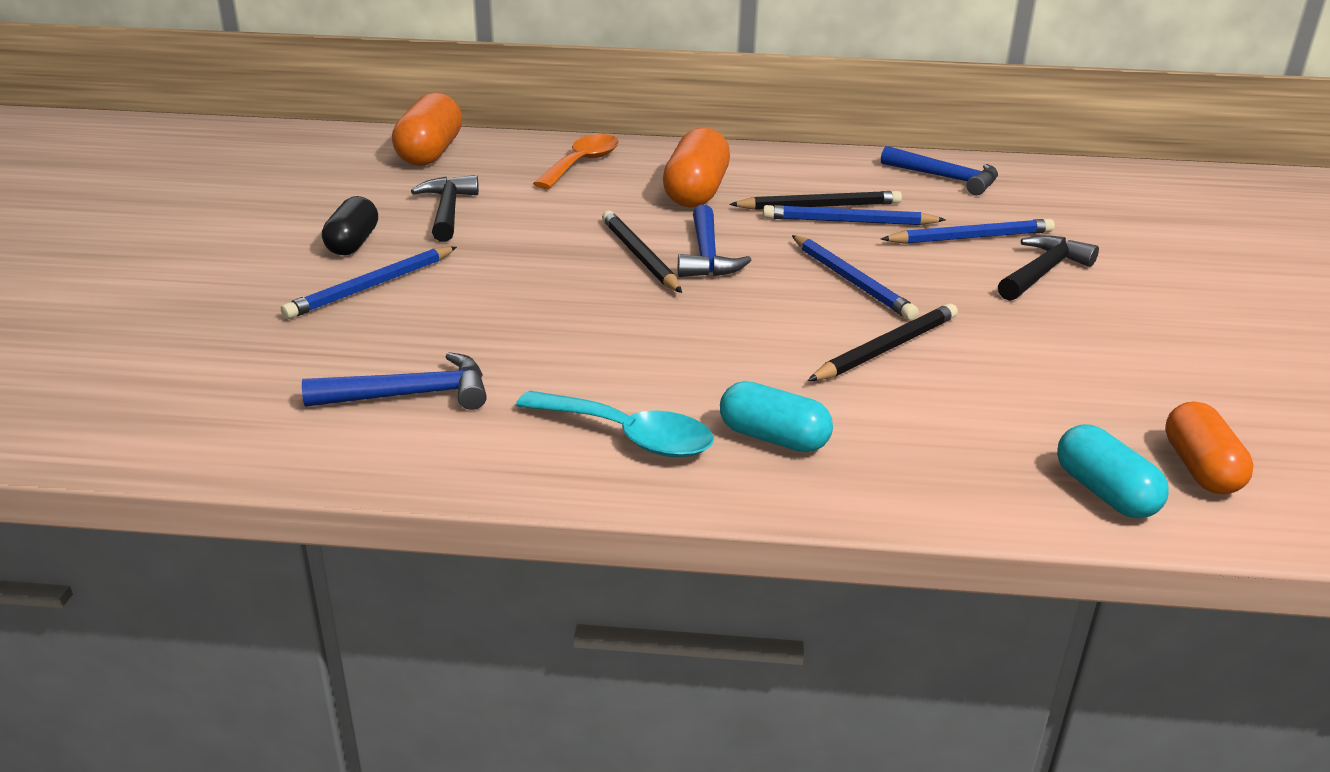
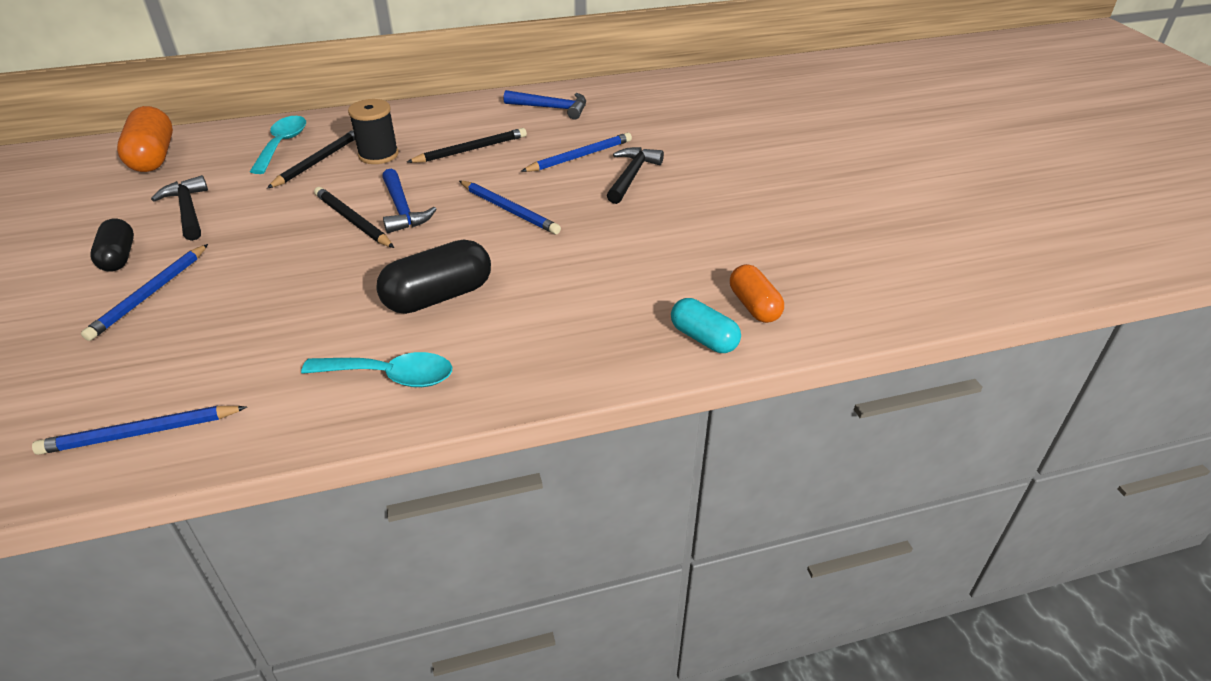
camera: 20 degrees left, 10 degrees up
blue hammer [302,352,487,410] -> none
orange spoon [533,134,619,189] -> turquoise spoon [250,116,306,174]
orange capsule [663,127,730,207] -> black spool [348,99,399,164]
turquoise capsule [720,381,833,452] -> none
blue pencil [763,205,946,225] -> blue pencil moved to [32,406,247,455]
black pencil [808,303,958,381] -> black pencil moved to [267,130,355,189]
none -> black capsule [376,240,491,314]

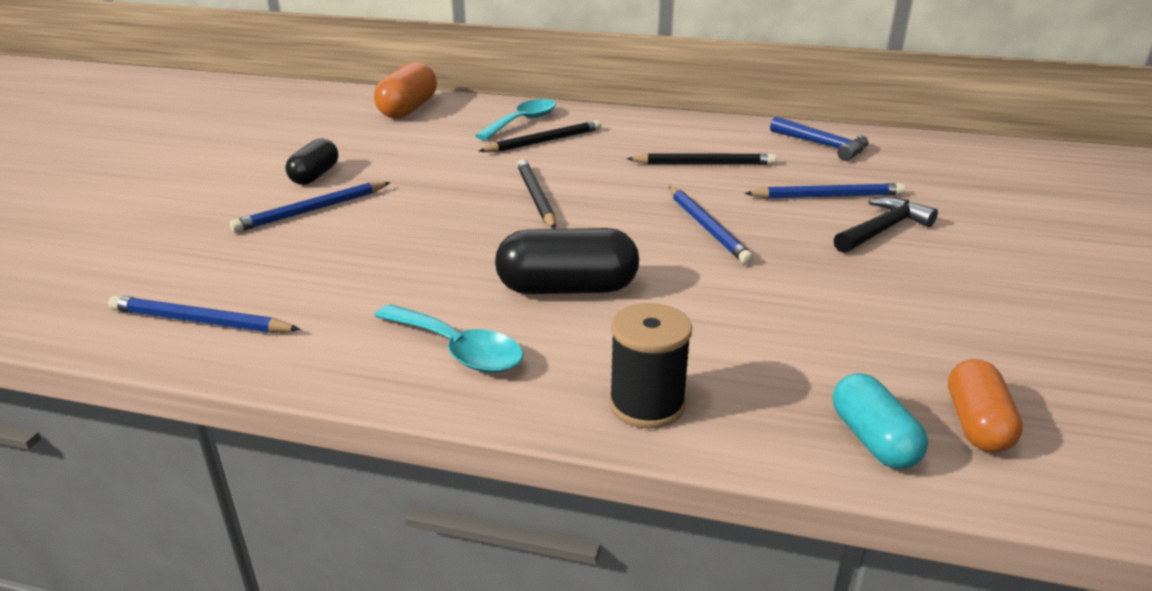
camera: 30 degrees right, 10 degrees down
black hammer [151,175,208,241] -> none
black spool [348,99,399,164] -> black spool moved to [609,303,692,429]
blue hammer [382,169,436,233] -> none

